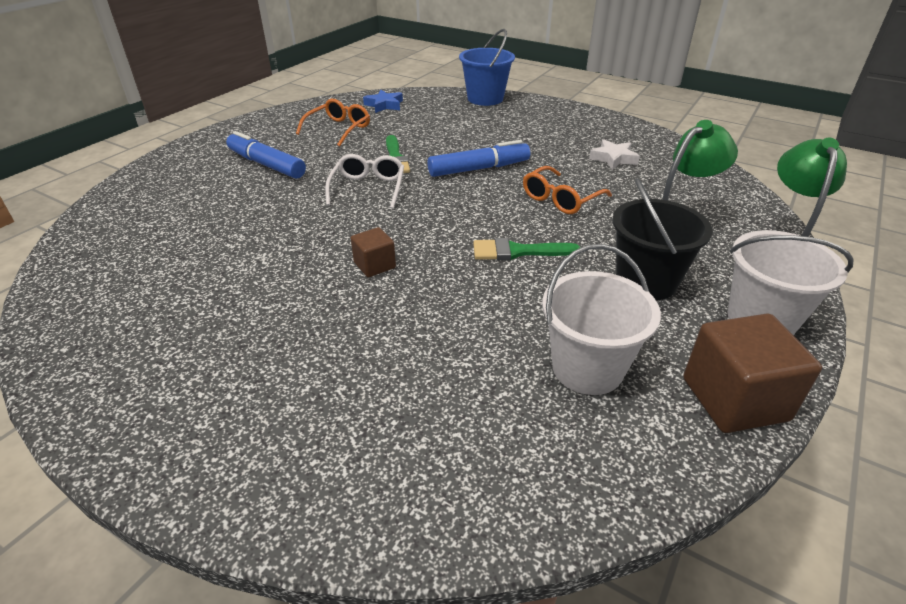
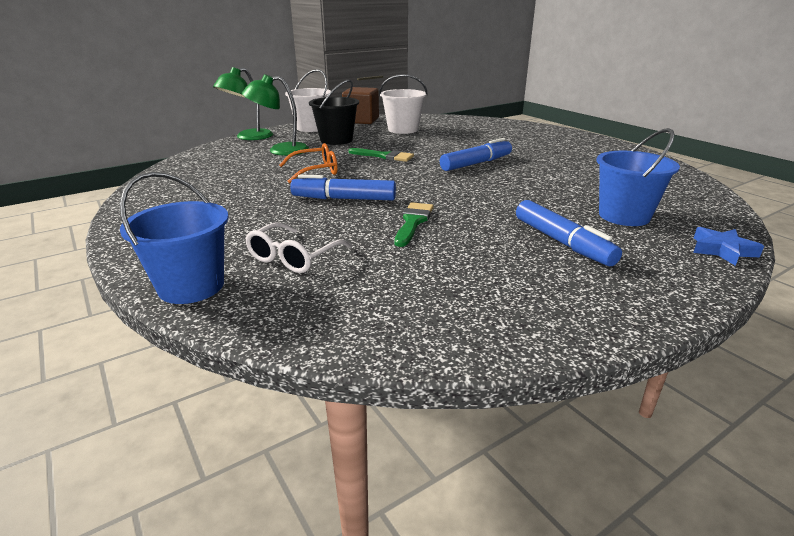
camera: 155 degrees left, 10 degrees down
orange glasses [296,99,370,146] -> none
white glasses [325,154,404,209] -> white glasses moved to [245,223,352,273]
brown cube [351,227,396,277] -> blue marker [440,138,512,171]
blue star [363,90,403,113] -> blue star moved to [693,227,764,266]
white star [589,139,640,170] -> none
none -> blue bucket [597,128,680,226]

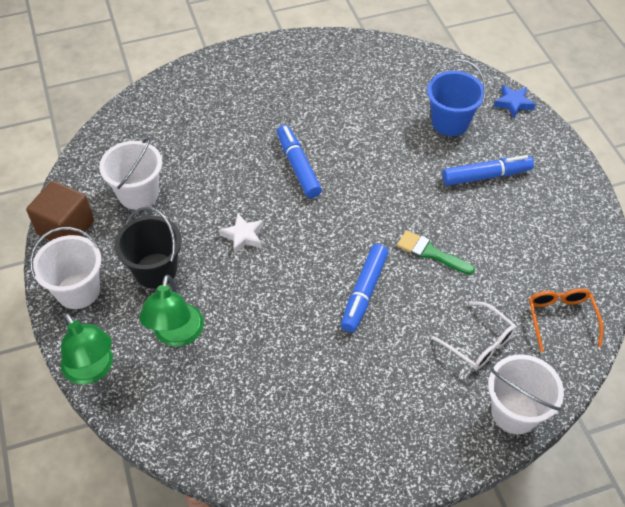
camera: 75 degrees left, 25 degrees up
blue bucket [120,172,229,304] -> white bucket [488,354,564,434]
orange glasses [279,143,338,183] -> orange glasses moved to [529,288,603,352]
green brush [348,148,414,162] -> white star [219,213,264,254]

